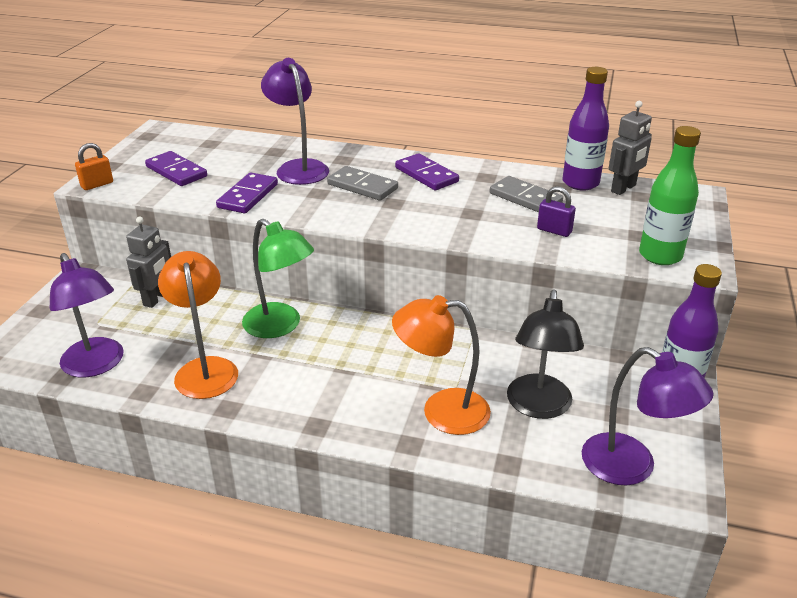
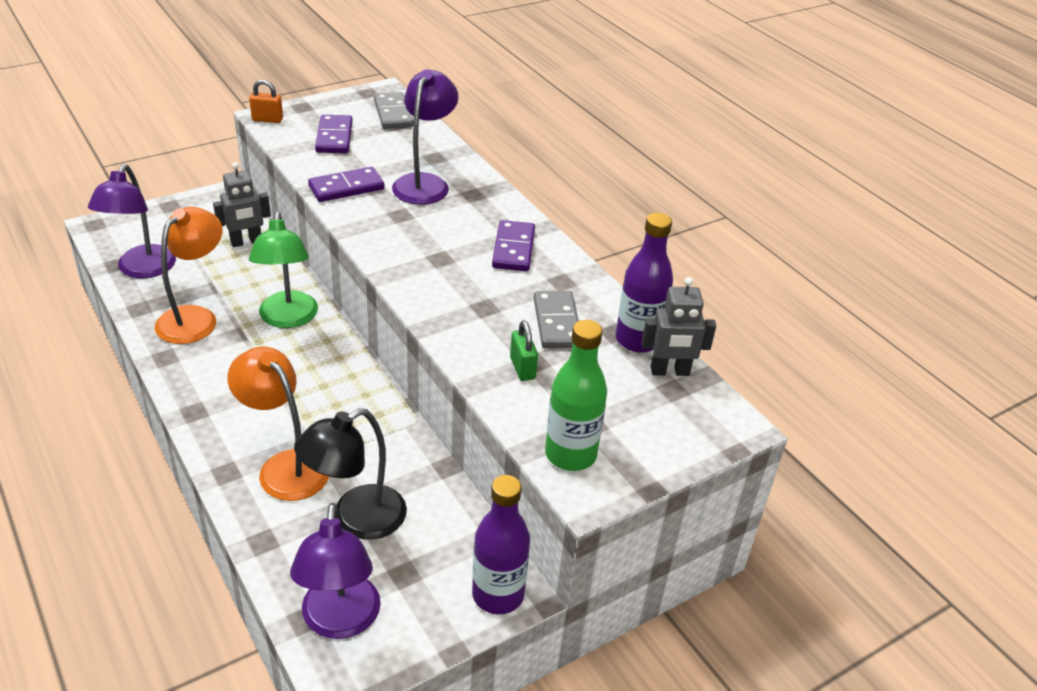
camera: 40 degrees right, 5 degrees up
grey domino [327,166,398,201] -> grey domino moved to [374,92,414,129]
purple padlock [537,186,576,237] -> green padlock [510,321,538,381]

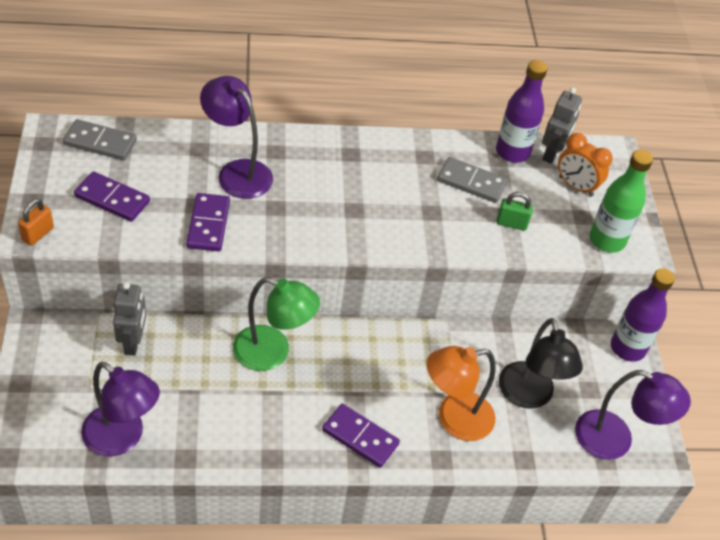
camera: 65 degrees left, 10 degrees up
orange lamp [155,207,222,344] -> none
purple domino [492,220,535,271] -> purple domino moved to [322,404,400,468]
none -> orange clock [558,133,613,197]

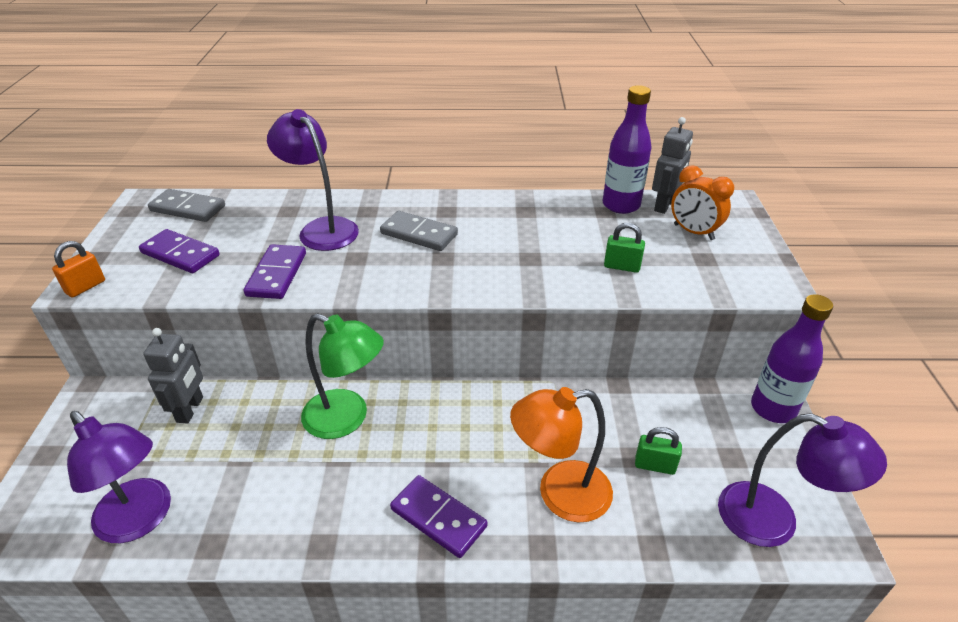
camera: 10 degrees right, 10 degrees down
grey domino [437,157,507,203] -> grey domino moved to [380,211,458,251]
black lamp [499,318,583,409] -> green padlock [635,427,682,475]
green bottle [589,150,653,253] -> none

